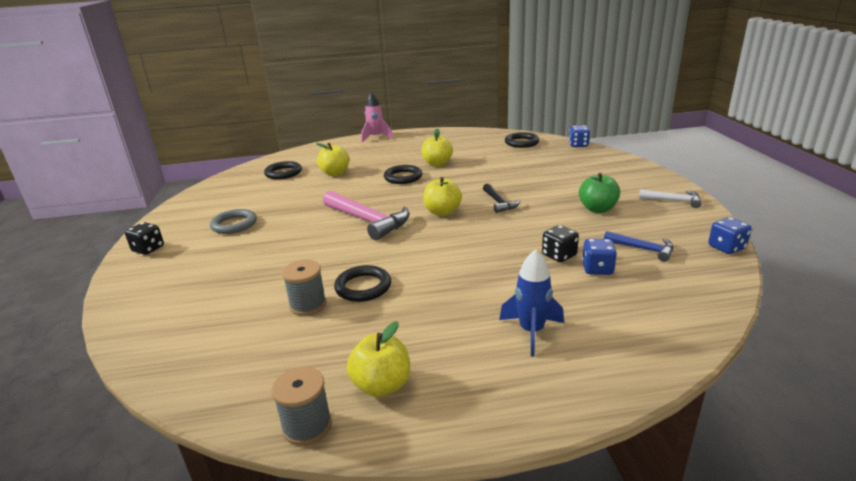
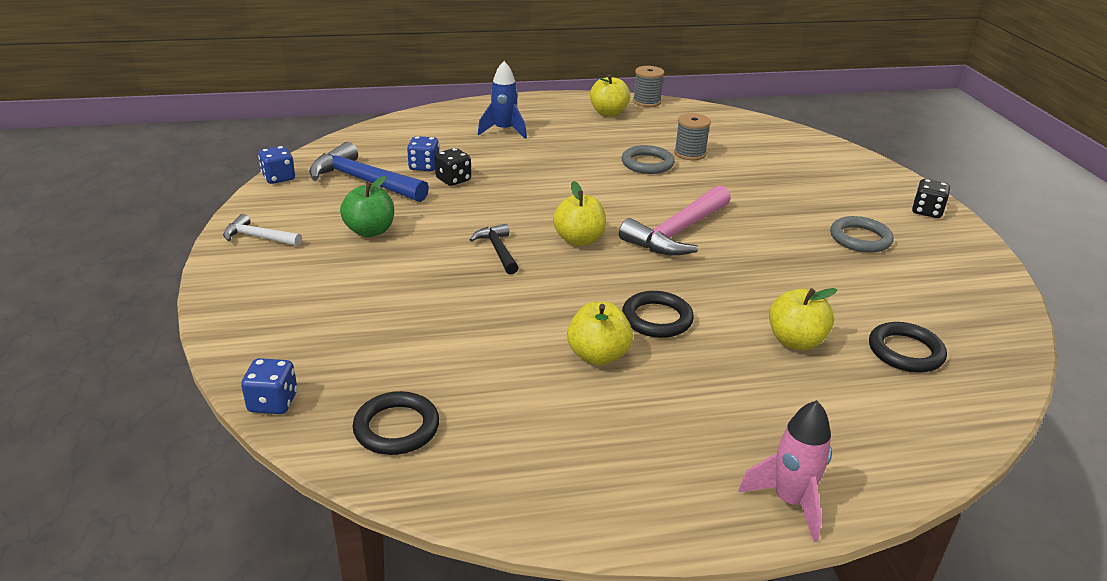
camera: 175 degrees right, 5 degrees up
pink hammer [323,191,409,240] -> pink hammer turned 90 degrees counterclockwise [619,185,731,256]
black ring [334,265,391,302] -> grey ring [621,145,675,174]
blue hammer [604,231,674,262] -> blue hammer [309,142,429,202], size x1.84

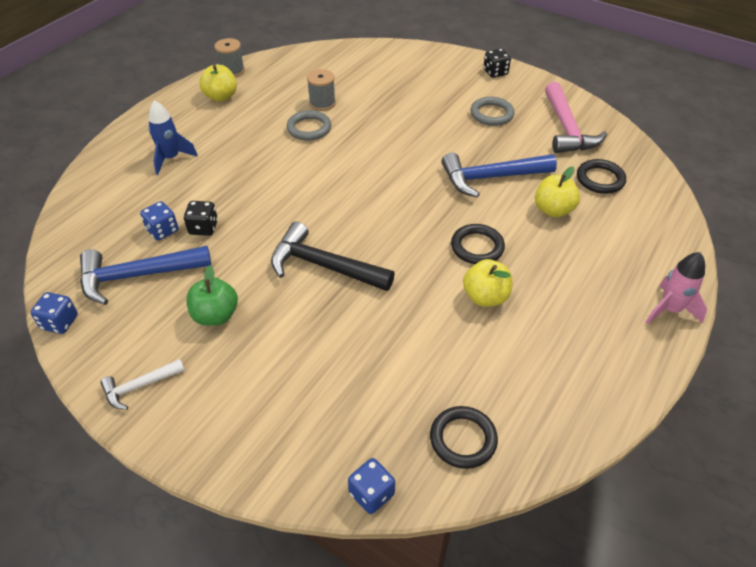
camera: 45 degrees left, 15 degrees up
black hammer [469,224,519,275] -> black hammer [271,221,395,291], size x1.84
yellow apple [553,181,606,246] -> none
pink hammer [619,185,731,256] -> pink hammer moved to [545,82,607,153]
none -> blue hammer [441,153,557,197]

